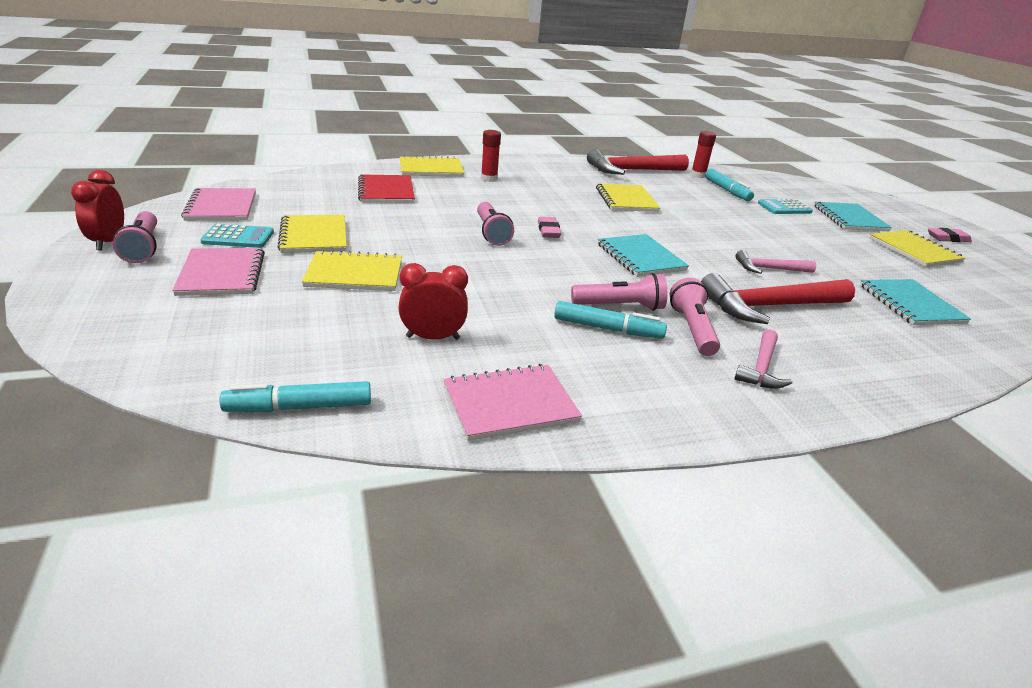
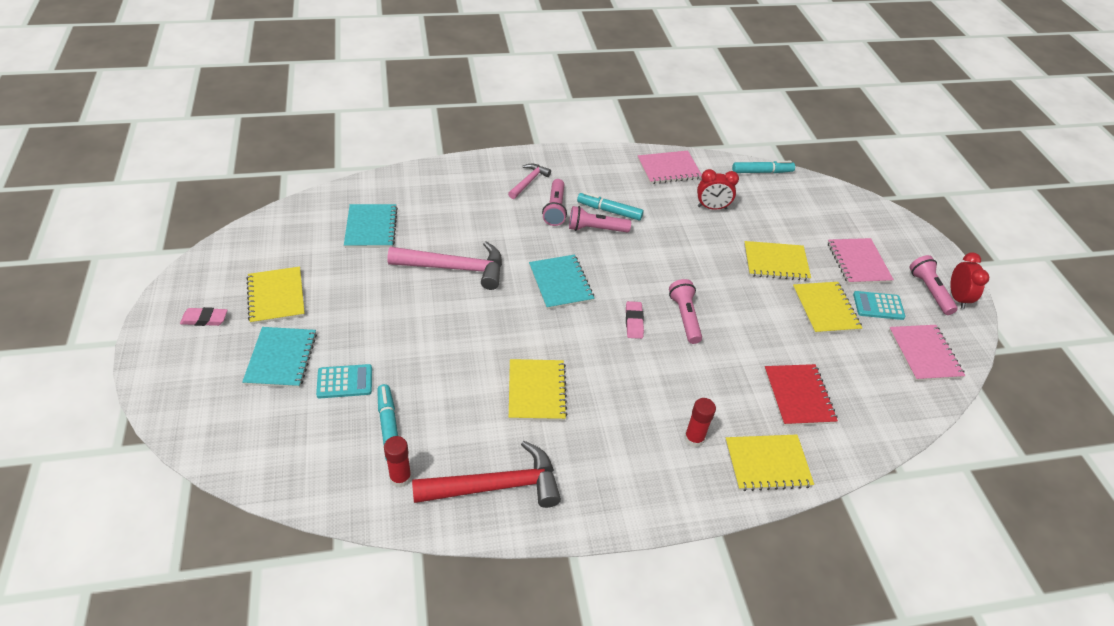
camera: 175 degrees left, 15 degrees up
red hammer [701,273,855,324] -> none
pink hammer [735,250,816,274] -> pink hammer [387,241,502,290], size x1.82

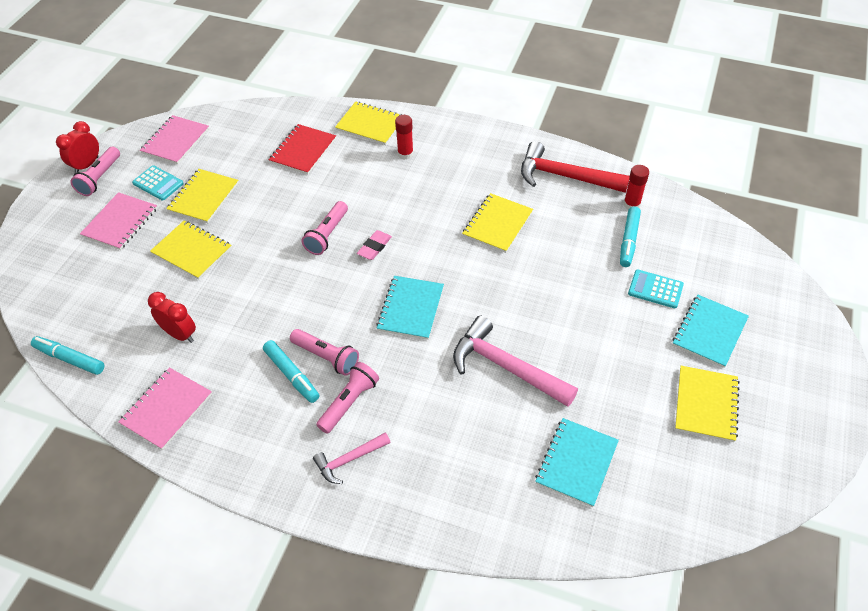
camera: 145 degrees left, 5 degrees up
pink eraser [180,307,228,326] -> none
pink notebook [638,150,702,184] -> pink notebook turned 75 degrees counterclockwise [118,367,212,450]

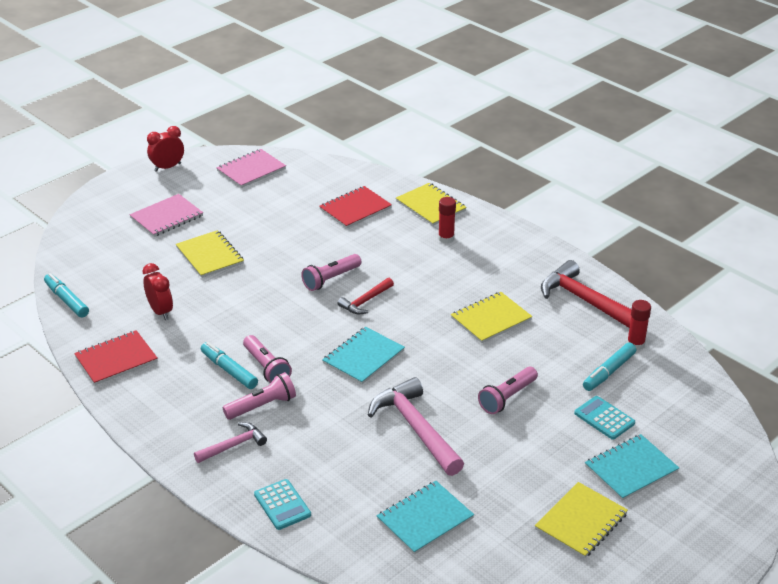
camera: 25 degrees right, 15 degrees down
pink flashlight [70,147,120,196] -> pink flashlight moved to [478,367,538,414]
pink notebook [118,367,212,450] -> red notebook [74,330,158,385]
turquoise calculator [132,165,184,201] -> turquoise calculator moved to [254,479,311,530]
yellow notebook [166,169,239,223] -> none
turquoise marker [263,340,319,403] -> turquoise marker turned 150 degrees clockwise [201,342,258,389]
pink hammer [313,432,391,484] -> pink hammer turned 150 degrees clockwise [194,422,267,463]
pink eraser [357,230,392,260] -> red hammer [338,278,394,314]

